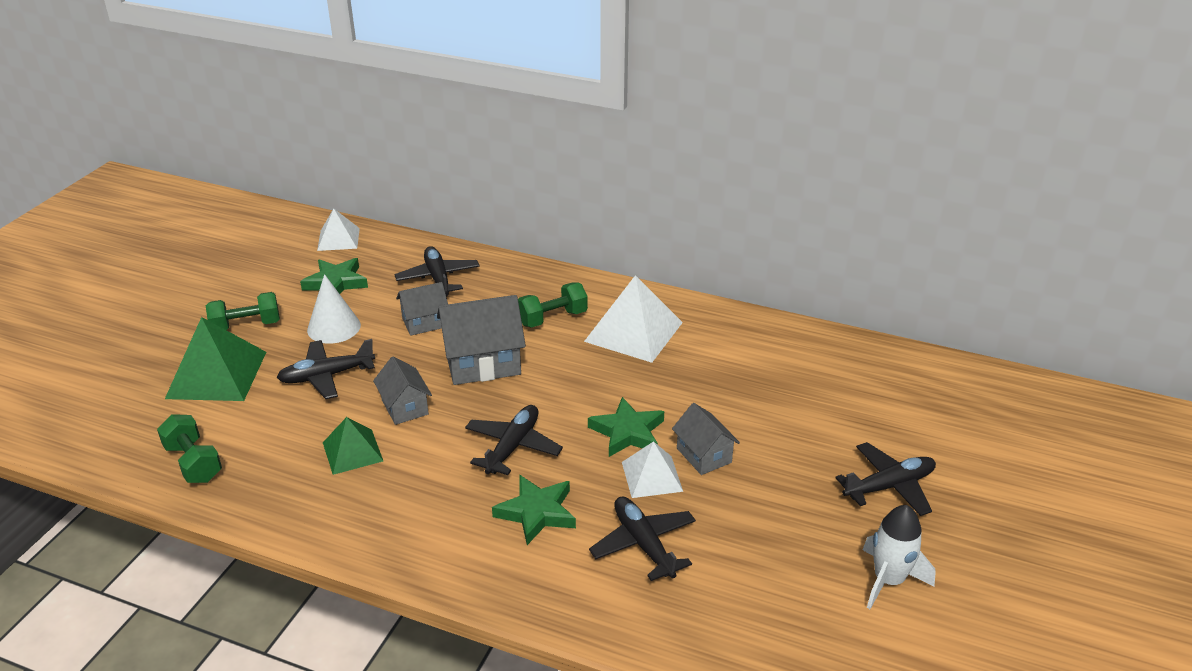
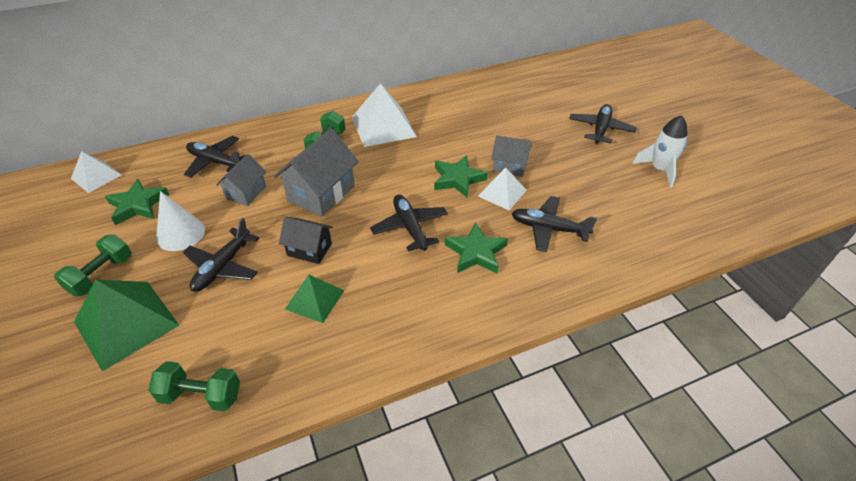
camera: 45 degrees left, 10 degrees up
grey house [373,357,432,425] -> black house [279,217,333,264]

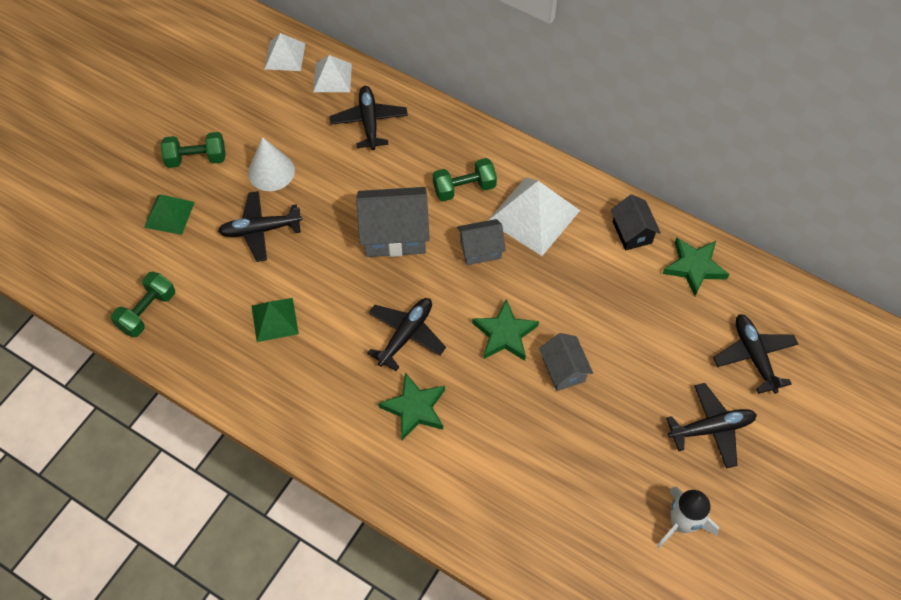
camera: 55 degrees right, 15 degrees up
green pyramid [74,280,179,372] -> green pyramid [144,194,195,235], size x0.59
green star [105,179,169,225] -> green star moved to [662,237,729,296]
green dumbbell [148,361,240,411] -> green dumbbell turned 60 degrees clockwise [111,272,175,337]
grey house [216,154,266,206] -> grey house moved to [457,219,506,265]
black house [279,217,333,264] -> black house moved to [611,194,661,250]
white pyramid [478,168,527,210] -> white pyramid moved to [313,55,352,92]
black plane [511,196,597,252] -> black plane moved to [713,314,798,394]

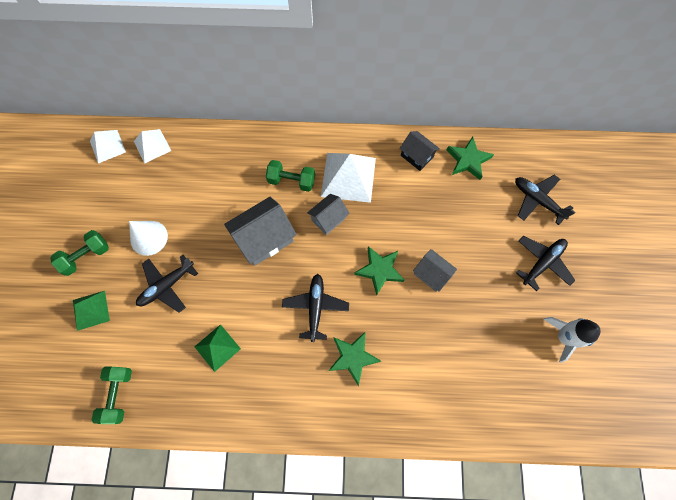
camera: 30 degrees left, 10 degrees up
black plane [330,86,408,150] -> none
green dumbbell [433,158,497,201] -> green dumbbell turned 60 degrees clockwise [266,160,315,192]

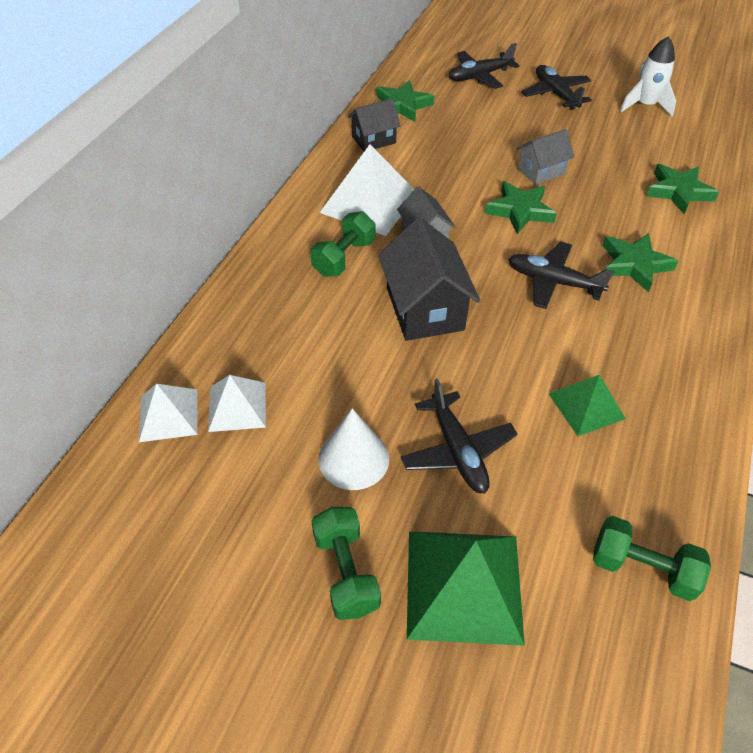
camera: 70 degrees left, 20 degrees down
green pyramid [73,291,110,331] -> green pyramid [407,531,525,646], size x1.69
white pyramid [90,130,126,163] -> white pyramid moved to [208,375,266,432]
grey house [224,197,297,266] -> black house [378,218,480,341]
none -> green star [646,164,719,214]

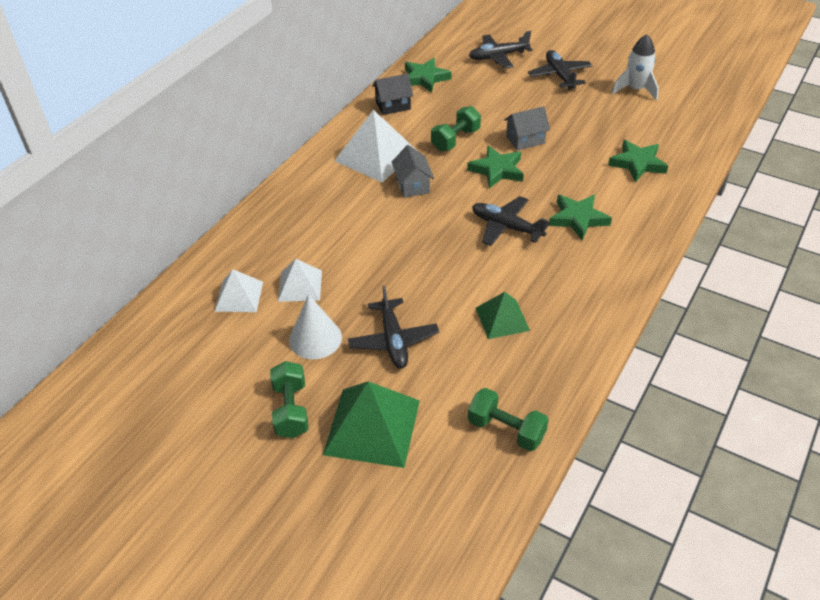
camera: 10 degrees right, 5 degrees down
white pyramid [139,384,198,442] -> white pyramid moved to [278,259,322,302]
green dumbbell [310,211,375,277] -> green dumbbell moved to [431,106,481,151]
black house [378,218,480,341] -> none

